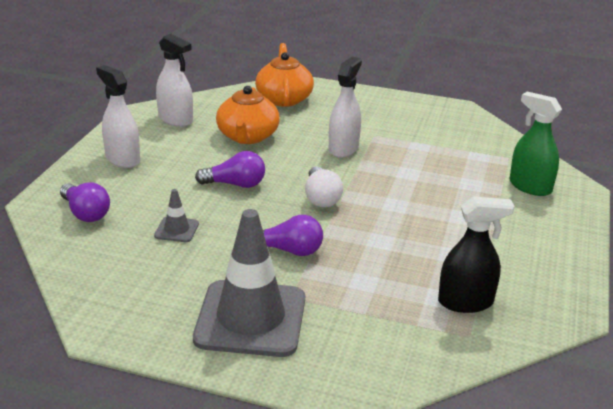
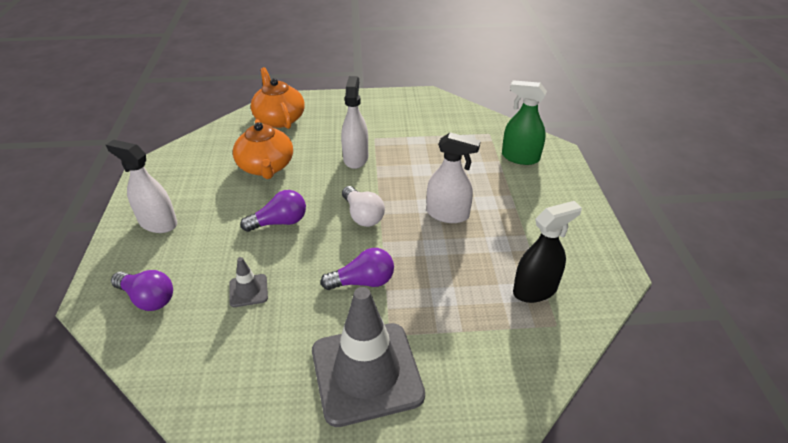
camera: 20 degrees left, 10 degrees up
white spray bottle [156,34,193,127] -> white spray bottle moved to [427,132,480,223]

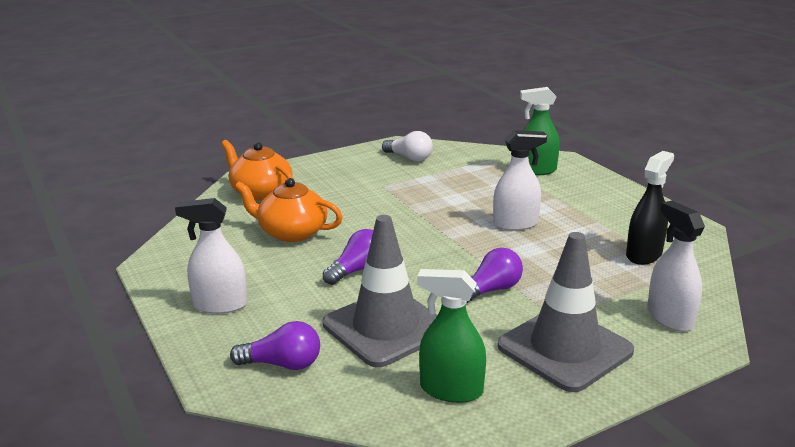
camera: 25 degrees left, 15 degrees down
grey traffic cone [229,257,268,307] -> grey traffic cone [323,215,437,367], size x2.34
orange teapot [233,119,293,179] -> orange teapot turned 150 degrees clockwise [235,178,343,242]
white spray bottle [341,76,368,169] -> white spray bottle moved to [647,200,705,332]
white light bulb [342,186,385,227] -> white light bulb moved to [382,131,433,161]
none -> green spray bottle [417,269,486,403]

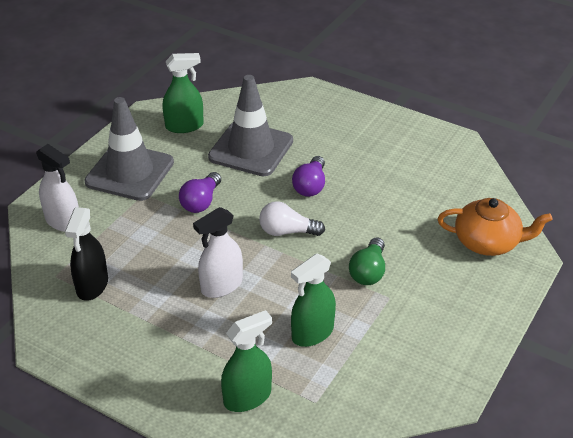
camera: 150 degrees right, 15 degrees up
white spray bottle [175,198,247,314] -> none
purple light bulb [230,321,320,370] -> none
orange teapot [235,178,343,242] -> none
white light bulb [382,131,433,161] -> white light bulb moved to [259,201,325,236]
none -> green spray bottle [291,254,336,347]
none -> green light bulb [349,237,385,285]

